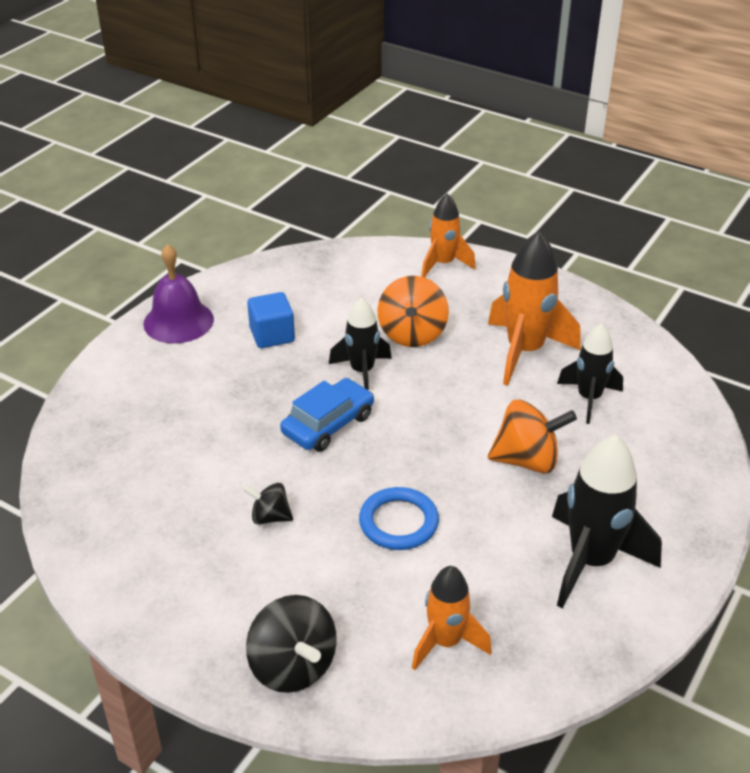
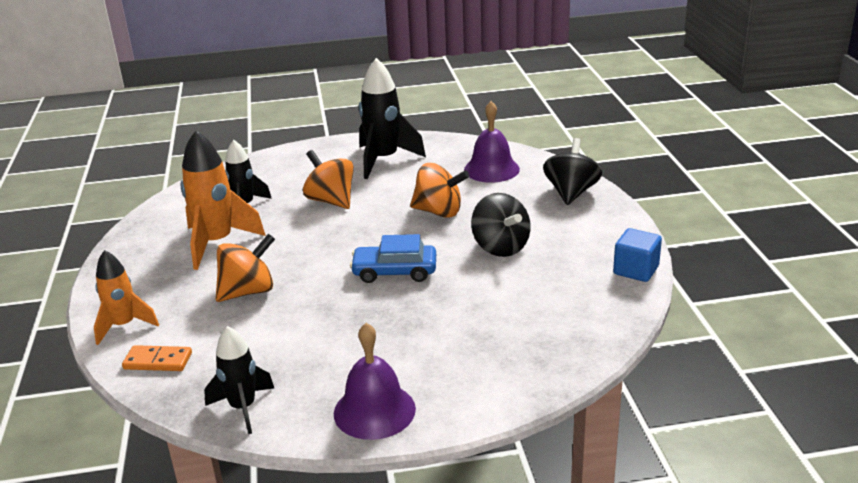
camera: 130 degrees left, 10 degrees down
black spinning top [243,483,293,524] -> black spinning top [471,193,531,257], size x1.76
blue cube [247,292,295,348] -> blue cube moved to [613,228,662,282]
black rocket [329,298,392,390] -> black rocket moved to [204,326,274,434]
blue ring [359,487,439,550] -> orange spinning top [410,163,469,218]
orange rocket [412,566,492,670] -> purple bell [464,101,520,183]
none -> orange domino [122,345,192,371]

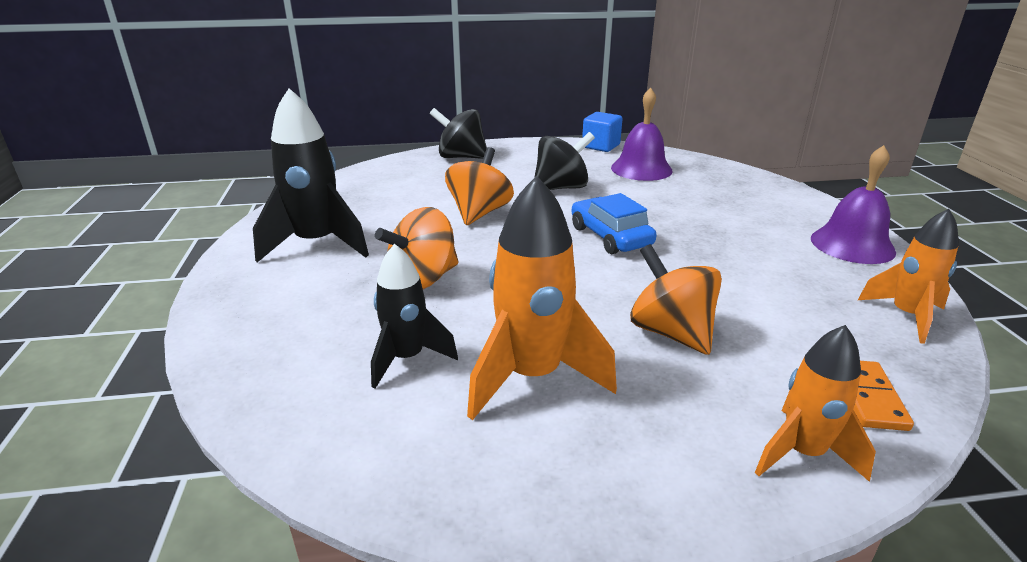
camera: 90 degrees left, 0 degrees up
black rocket [204,326,274,434] -> orange rocket [858,209,959,344]
blue car [350,234,436,283] -> blue car turned 150 degrees clockwise [571,193,657,254]
purple bell [464,101,520,183] -> purple bell moved to [611,88,672,181]

